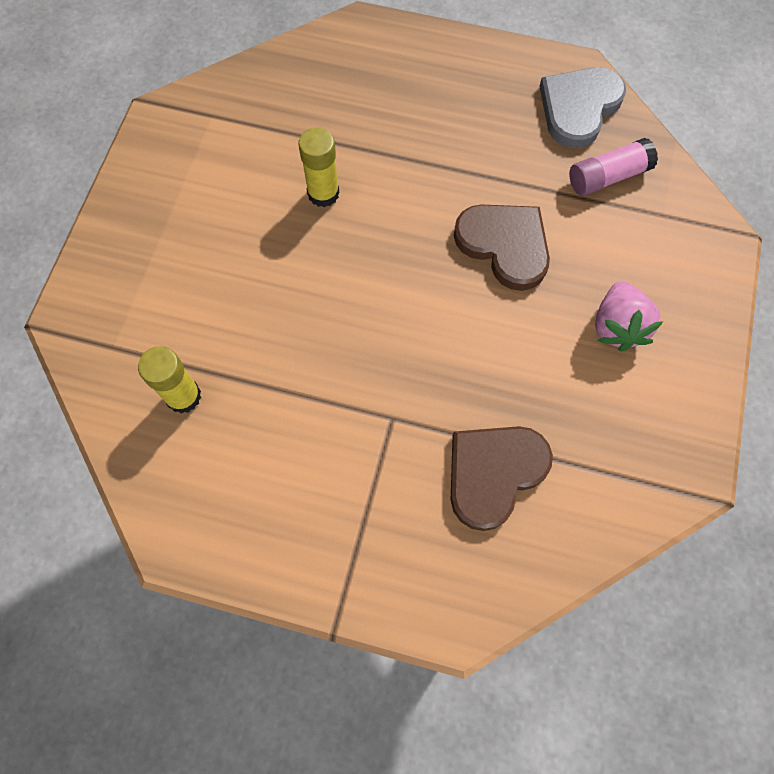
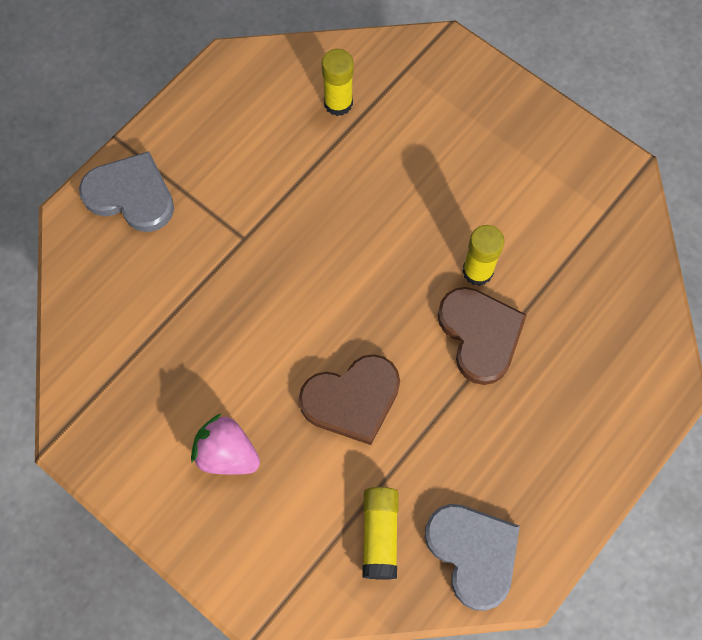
camera: 115 degrees right, 0 degrees up
brown heart [451,426,553,531] -> brown heart moved to [438,287,527,385]
pink glue stick [569,138,658,196] -> yellow glue stick [362,487,399,580]
none -> grey heart [79,151,174,232]

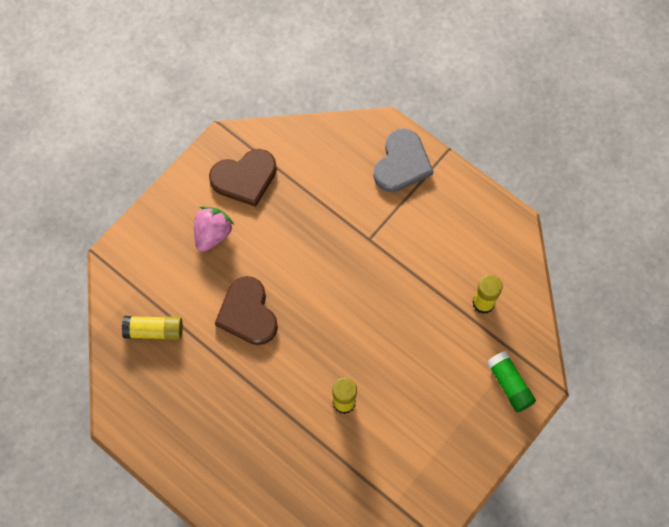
camera: 90 degrees right, 0 degrees up
grey heart [425,504,520,611] -> none
brown heart [438,287,527,385] -> brown heart moved to [209,149,277,207]
none -> green glue stick [486,351,536,412]

